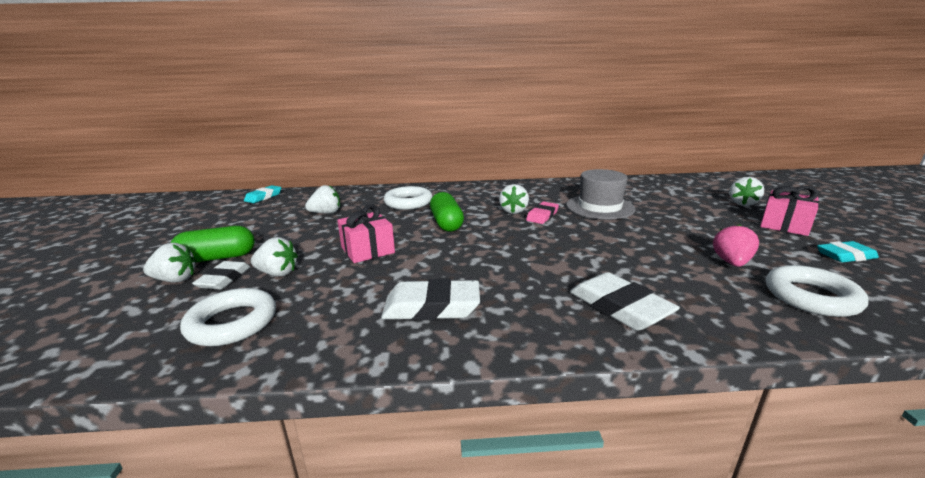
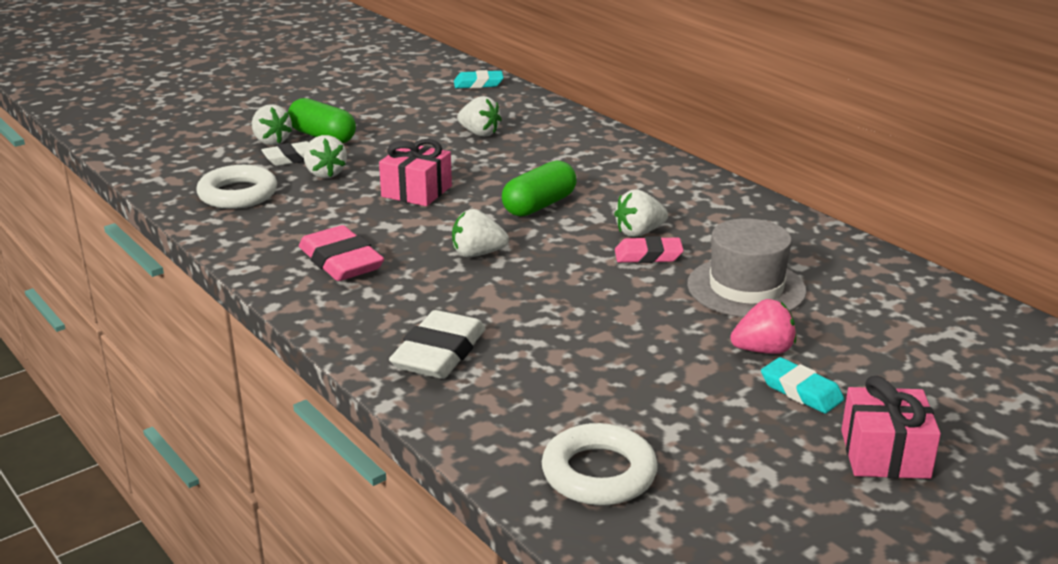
camera: 55 degrees right, 5 degrees up
white eraser [381,278,480,321] -> pink eraser [299,225,384,281]
white ring [384,186,433,210] -> none
pink strawberry [713,224,759,267] -> pink strawberry moved to [730,299,796,354]
white strawberry [729,177,764,206] -> white strawberry moved to [452,209,509,257]
turquoise eraser [817,241,879,262] -> turquoise eraser moved to [761,357,844,413]

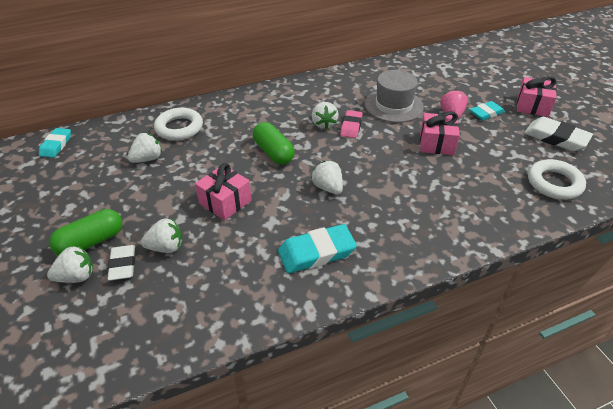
camera: 75 degrees left, 15 degrees up
white ring [196,165,277,209] -> white ring moved to [154,108,203,141]
pink eraser [299,225,384,281] -> turquoise eraser [278,224,357,273]
white eraser [389,310,486,379] -> white eraser moved to [524,117,593,151]
white strawberry [452,209,509,257] -> white strawberry turned 135 degrees clockwise [311,161,343,194]
none -> pink gift [420,111,460,155]

